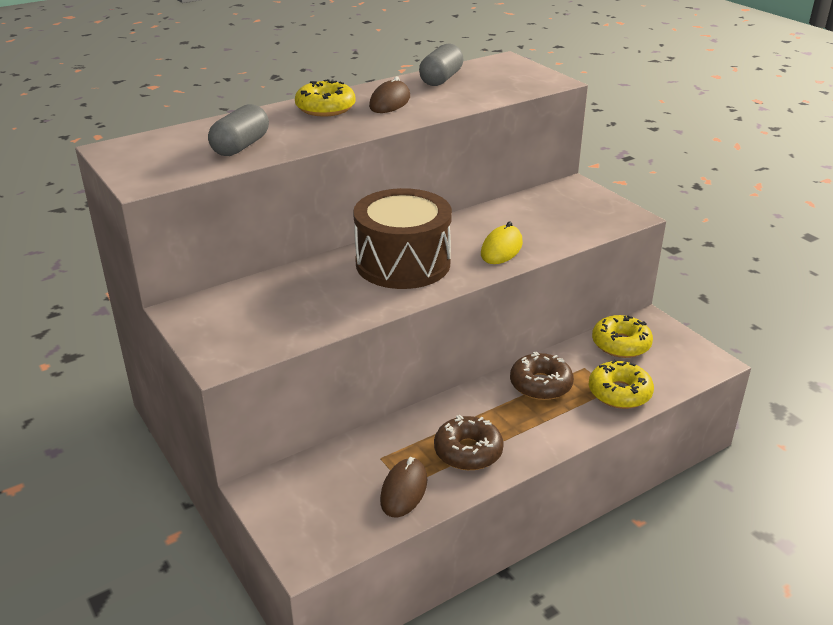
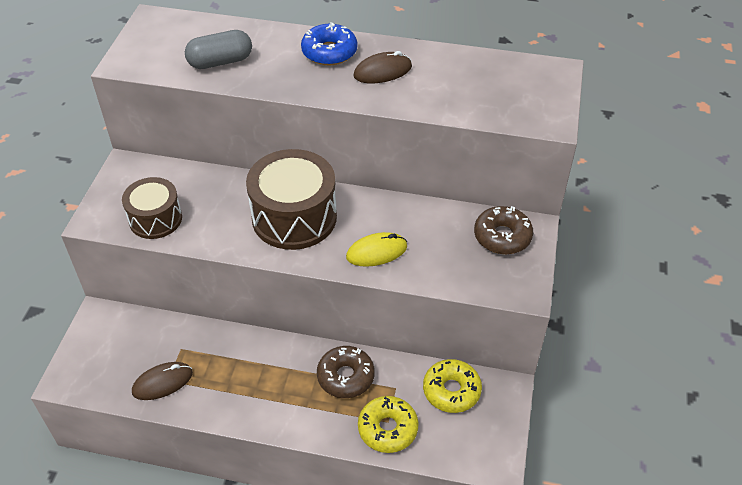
camera: 45 degrees right, 15 degrees up
yellow donut [295,79,355,117] -> blue donut [301,22,357,65]
grey capsule [419,44,464,86] -> none
brown donut [434,415,504,470] -> brown donut moved to [474,206,533,254]
none -> brown drum [122,177,182,239]

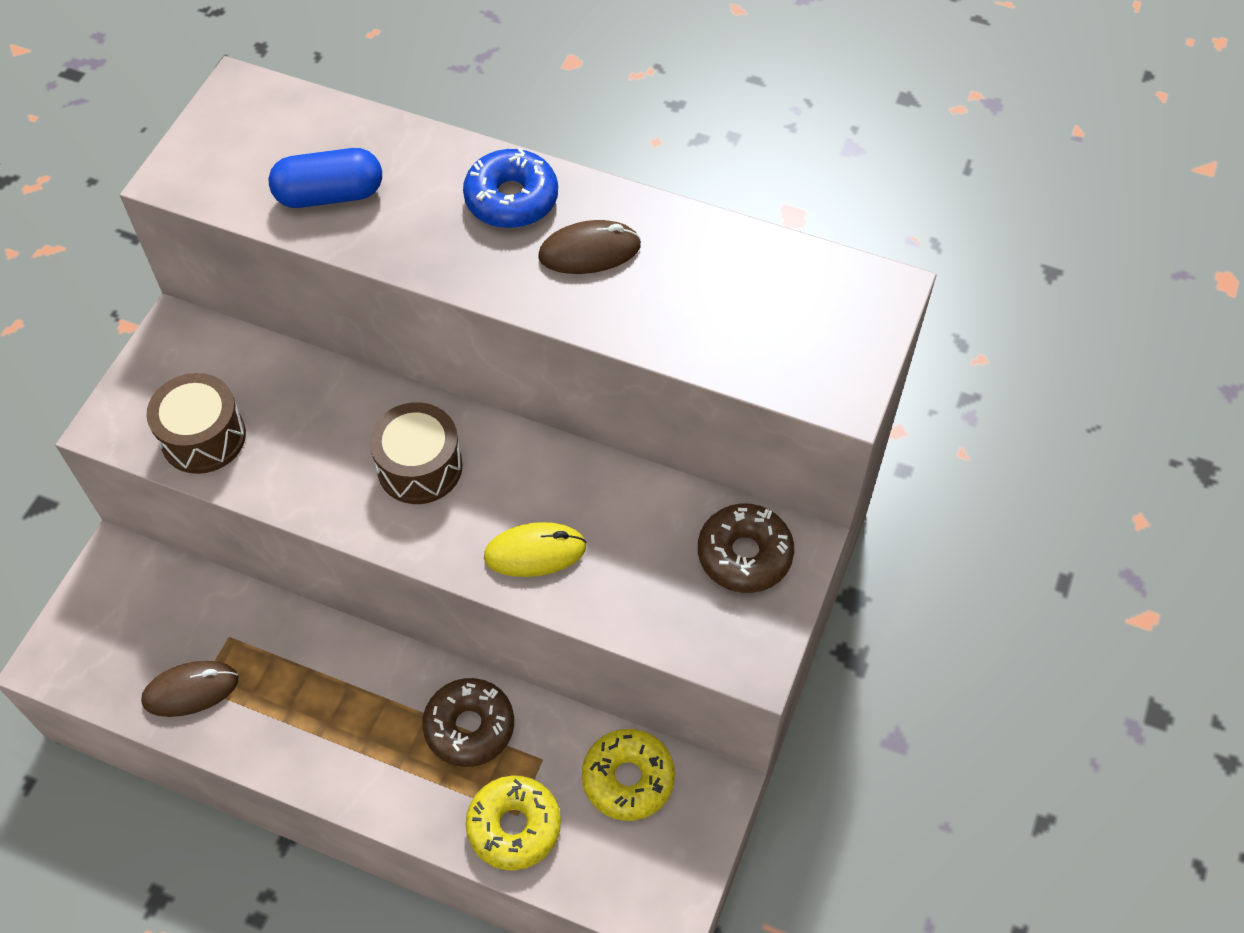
camera: 10 degrees right, 10 degrees up
grey capsule [185,30,252,69] -> blue capsule [269,148,382,208]
brown drum [246,149,337,250] -> brown drum [369,402,462,504], size x0.62

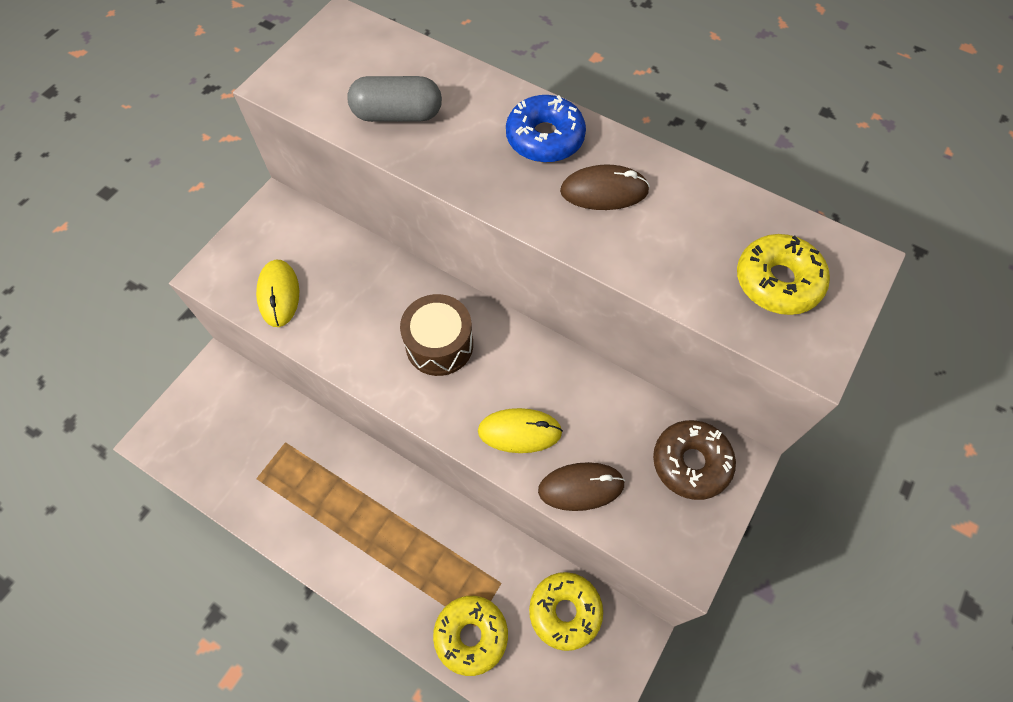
camera: 10 degrees right, 5 degrees up
brown mouse [141,661,239,717] -> brown mouse moved to [538,462,625,511]
brown drum [147,373,246,474] -> yellow mouse [256,260,299,327]
blue capsule [269,148,382,208] -> grey capsule [347,76,442,122]
brown donut [422,678,514,767] -> none
none -> yellow donut [737,234,830,315]

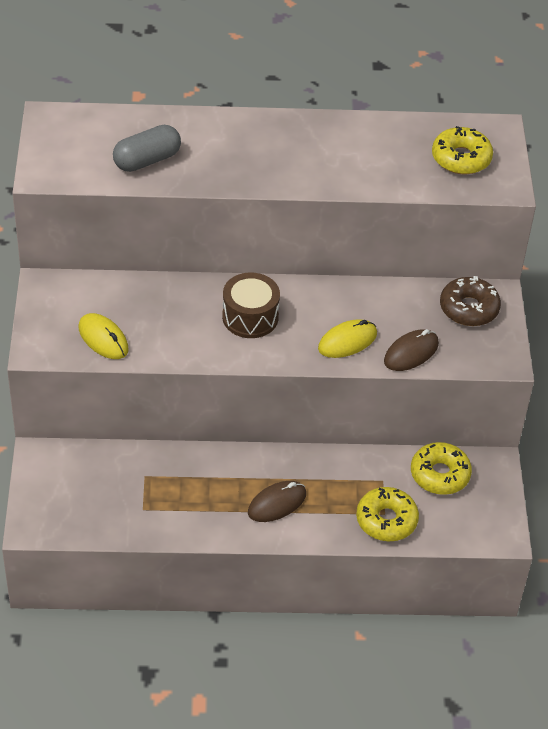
camera: 35 degrees left, 15 degrees down
blue donut [506,95,586,163] -> none
brown mouse [560,165,650,210] -> brown mouse moved to [248,481,306,522]

